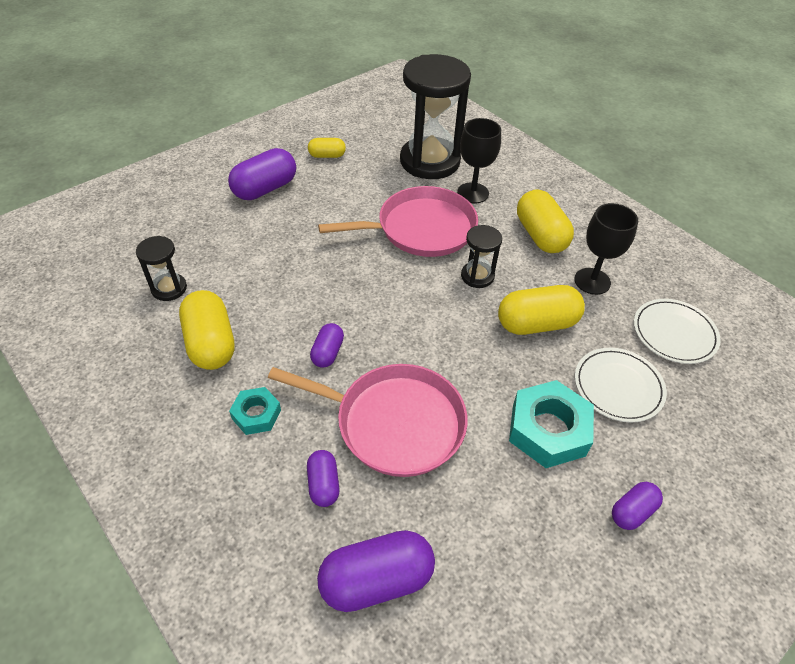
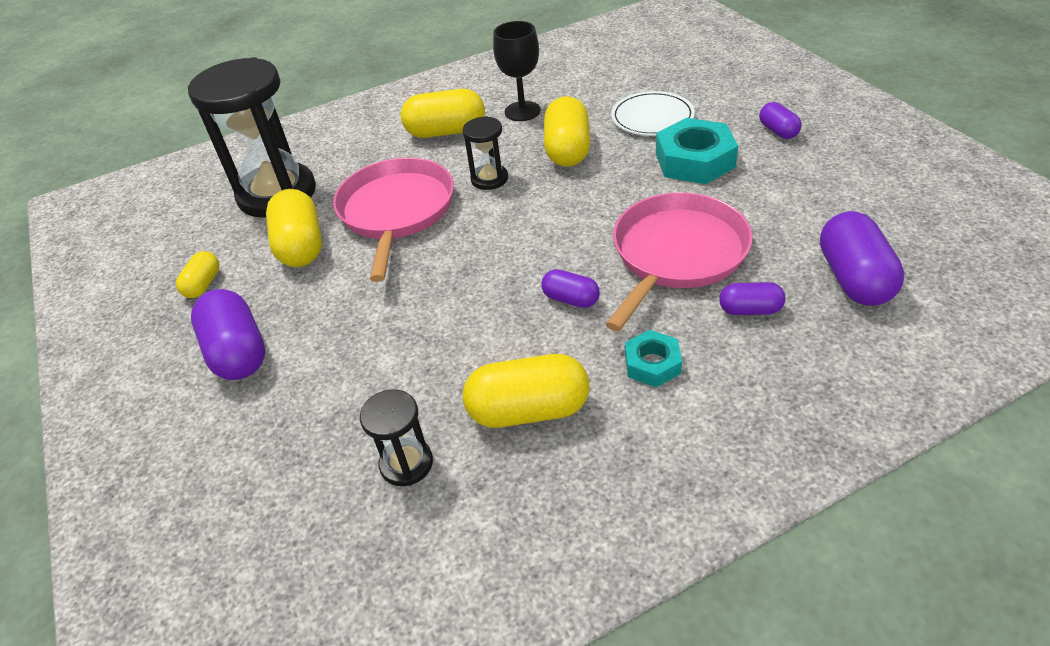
camera: 70 degrees left, 5 degrees down
black goblet [457,118,501,203] -> none
white plate [634,299,721,364] -> none
none -> yellow capsule [266,189,322,267]

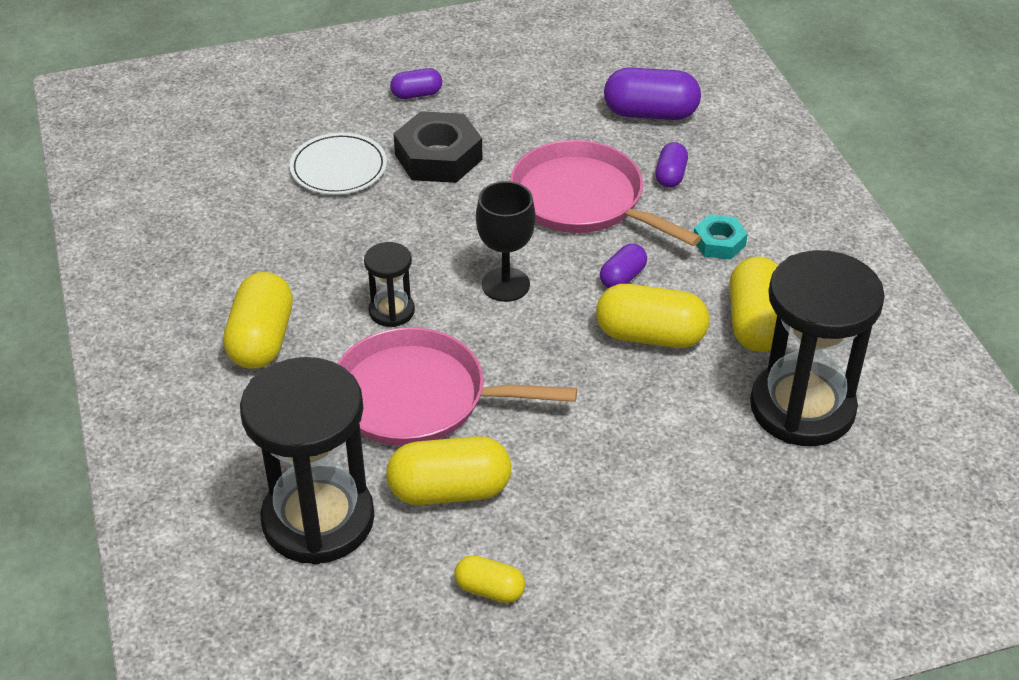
camera: 85 degrees left, 0 degrees up
purple capsule [191,289,265,380] -> none
black hourglass [360,389,433,486] -> black hourglass [750,250,885,446], size x2.14
black goblet [493,21,541,121] -> black goblet moved to [476,181,536,302]
yellow capsule [544,96,590,167] -> yellow capsule moved to [596,284,710,348]
turquoise nut [656,118,738,184] -> black nut [394,111,482,183]

